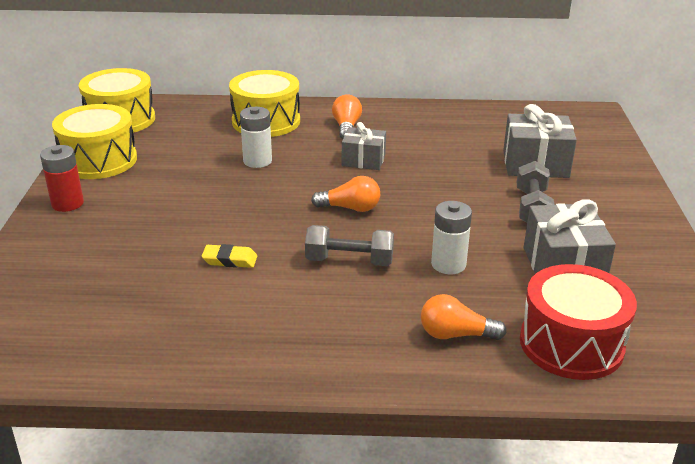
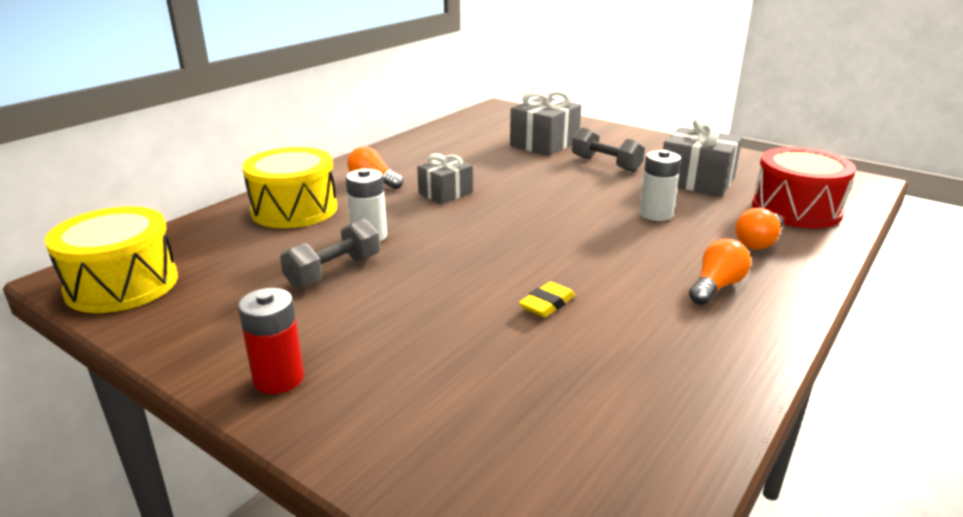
camera: 55 degrees left, 5 degrees down
yellow drum [52,104,137,179] -> none
grey dumbbell [305,225,394,266] -> grey dumbbell moved to [280,219,380,288]
orange light bulb [311,176,380,212] -> orange light bulb moved to [689,239,751,305]

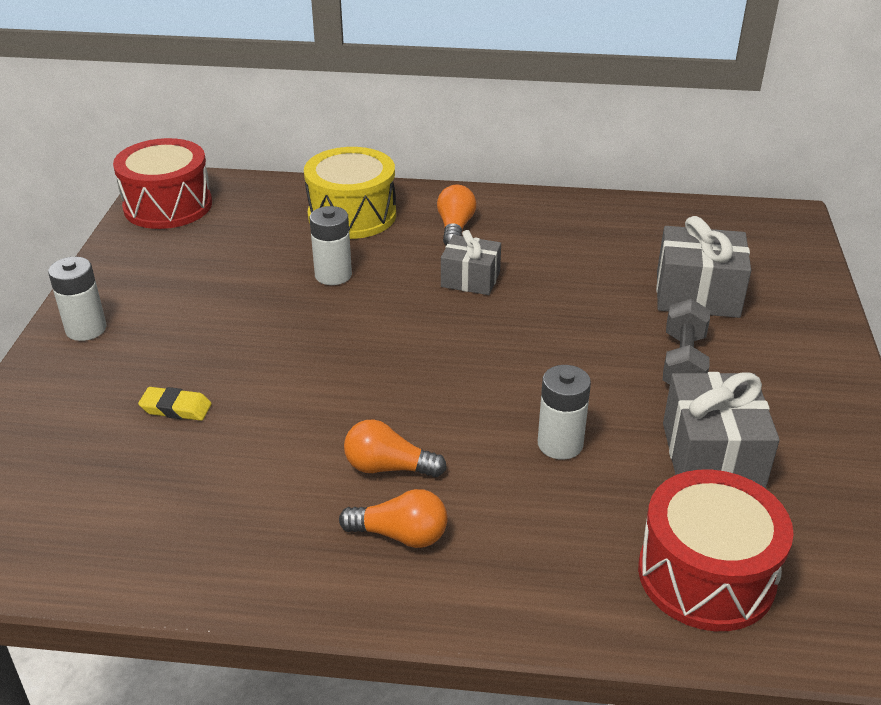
camera: 60 degrees right, 10 degrees up
yellow drum [45,207,178,313] -> red drum [113,138,212,229]
red battery [238,288,304,394] -> white battery [48,257,107,341]
grey dumbbell [280,219,380,288] -> none
yellow eraser [519,281,575,317] -> yellow eraser moved to [138,387,212,421]
orange light bulb [735,208,784,250] -> orange light bulb moved to [344,420,447,477]

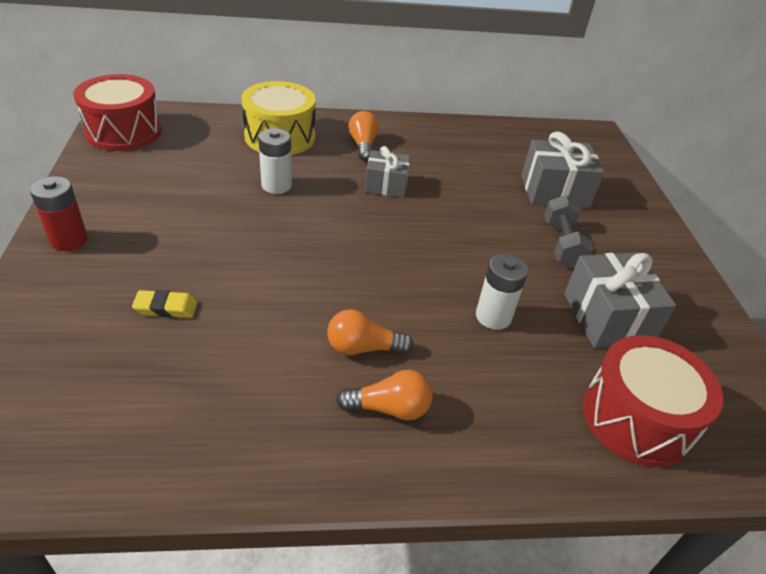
camera: 15 degrees left, 5 degrees up
white battery [48,257,107,341] -> red battery [30,176,88,251]

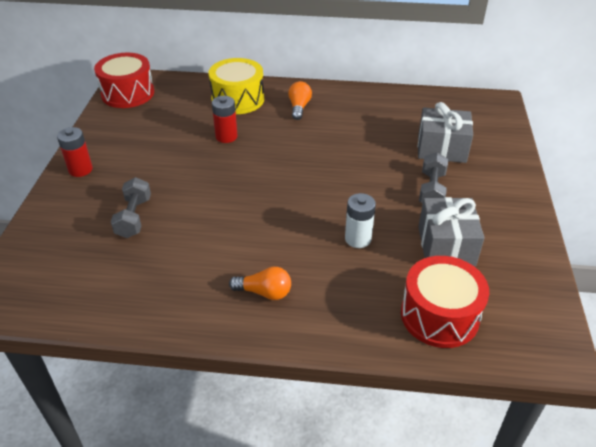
camera: 15 degrees right, 0 degrees up
yellow eraser [132,290,197,318] -> grey dumbbell [111,177,151,238]
white battery [258,128,292,194] -> red battery [212,96,238,143]
orange light bulb [327,309,414,355] -> none
grey gift [365,146,410,198] -> none

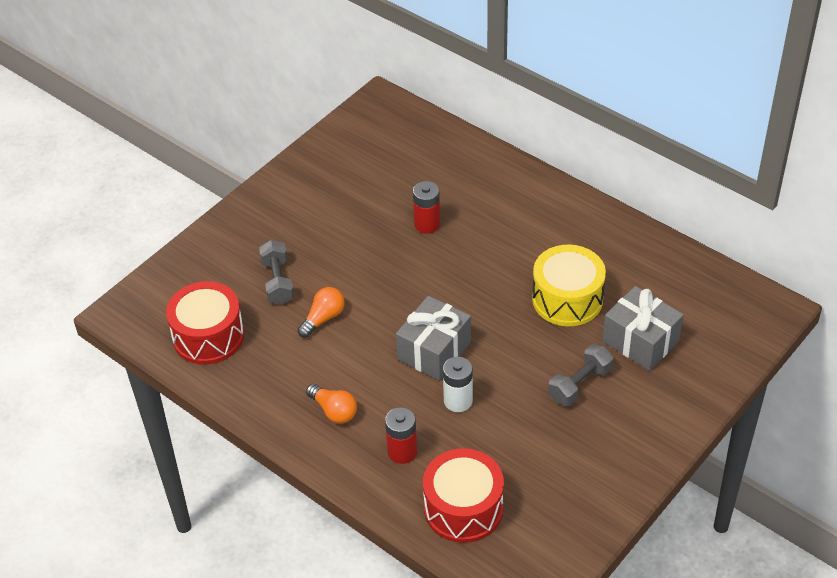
camera: 35 degrees right, 5 degrees up
red battery [57,127,93,177] -> red battery moved to [385,407,417,464]
red drum [94,53,154,108] -> red drum moved to [166,281,244,365]
grey dumbbell [111,177,151,238] -> grey dumbbell turned 45 degrees counterclockwise [259,240,294,305]
yellow drum [208,58,264,114] -> yellow drum moved to [532,245,606,326]
orange light bulb [288,81,312,120] -> orange light bulb moved to [298,287,345,338]
grey gift [418,197,485,267] -> grey gift moved to [396,296,471,381]

